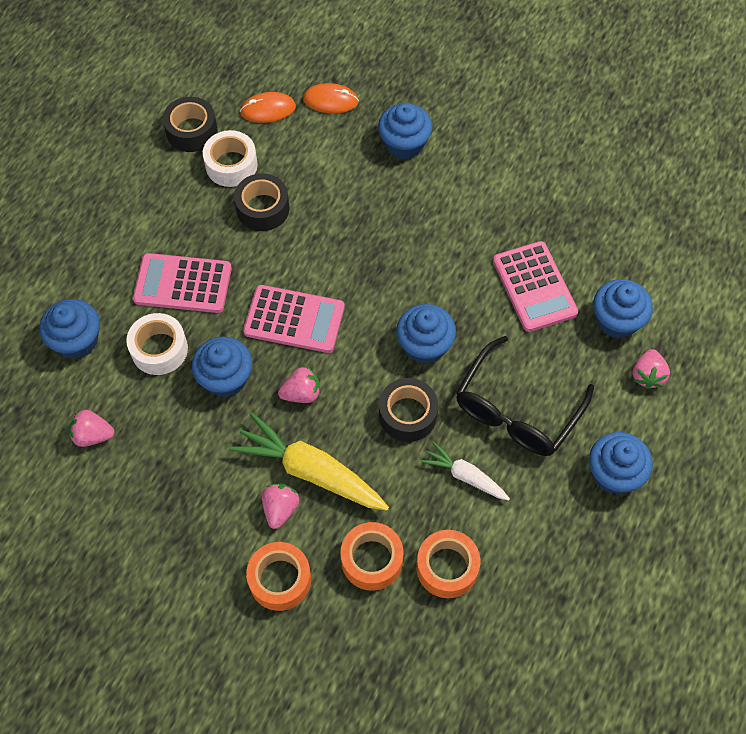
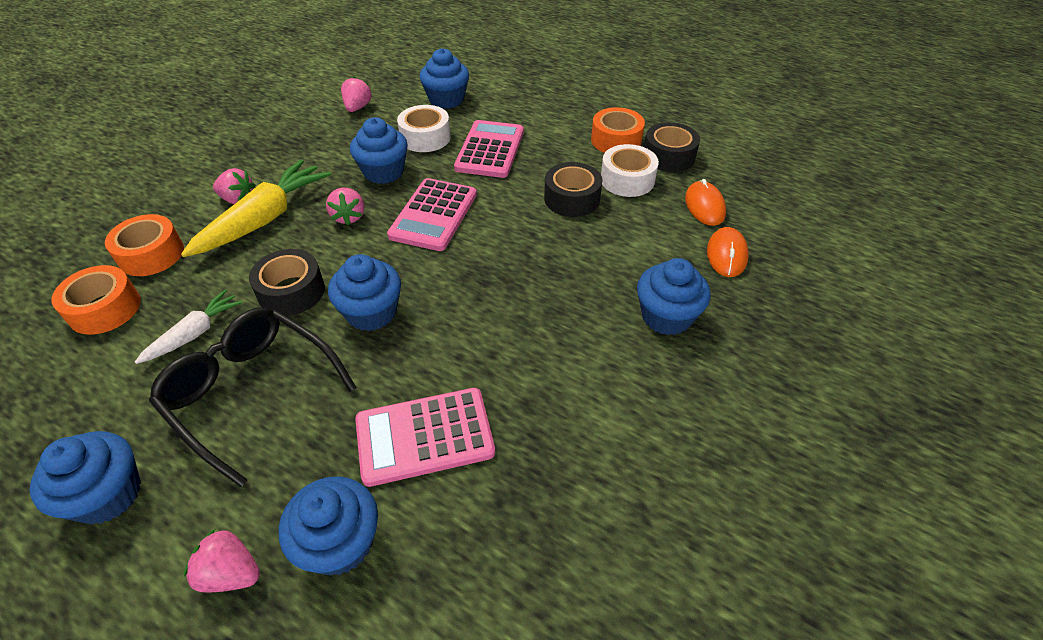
camera: 95 degrees right, 15 degrees down
orange tape [246,542,311,611] -> orange tape moved to [591,107,645,153]

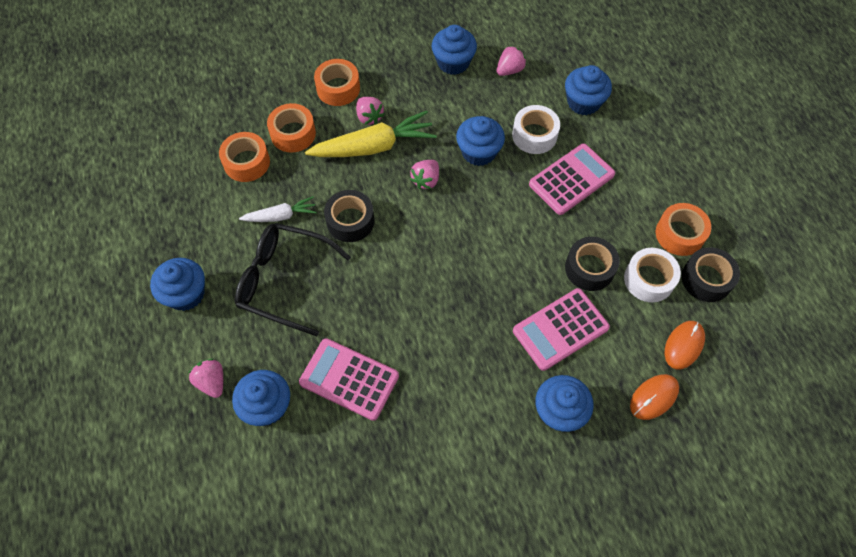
camera: 40 degrees right, 15 degrees up
black glasses [149,307,357,487] -> black glasses turned 60 degrees counterclockwise [235,223,351,336]
blue cupcake [328,254,401,331] -> blue cupcake moved to [432,25,477,75]
pink calculator [387,178,477,251] -> pink calculator moved to [513,288,610,371]
none -> orange tape [314,59,360,106]

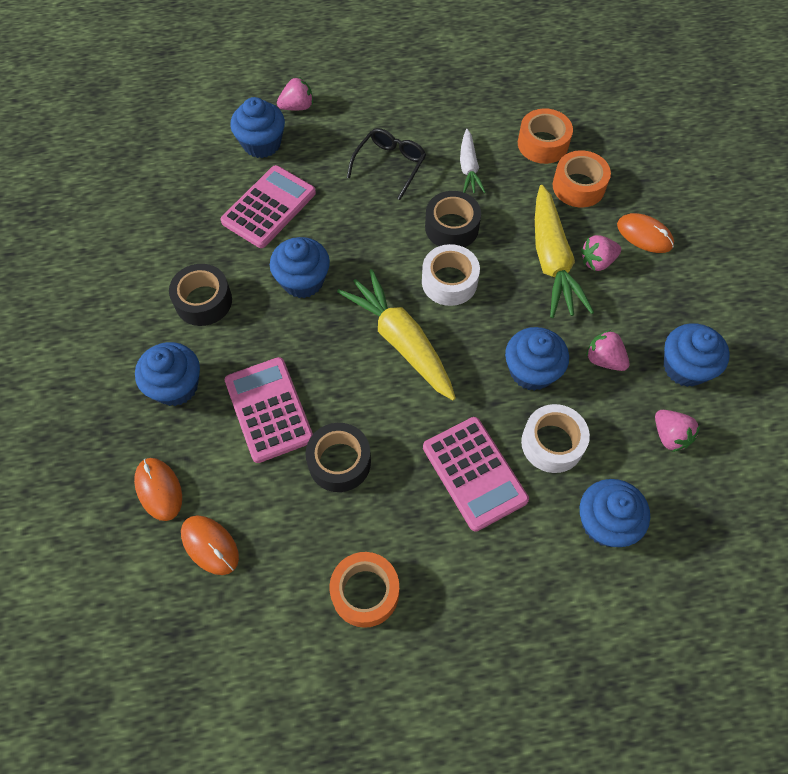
camera: 100 degrees right, 0 degrees up
blue cupcake [150,258,205,311] -> blue cupcake moved to [270,237,330,298]
black glasses [235,223,351,336] -> black glasses [347,128,426,200], size x0.63
orange tape [314,59,360,106] -> orange mouse [617,213,674,253]
pink strawberry [410,160,439,189] -> pink strawberry moved to [586,330,629,371]
white tape [624,248,681,302] -> white tape moved to [422,244,480,306]
black tape [682,247,740,302] -> black tape moved to [169,264,232,326]
none -> yellow carrot [337,269,456,400]

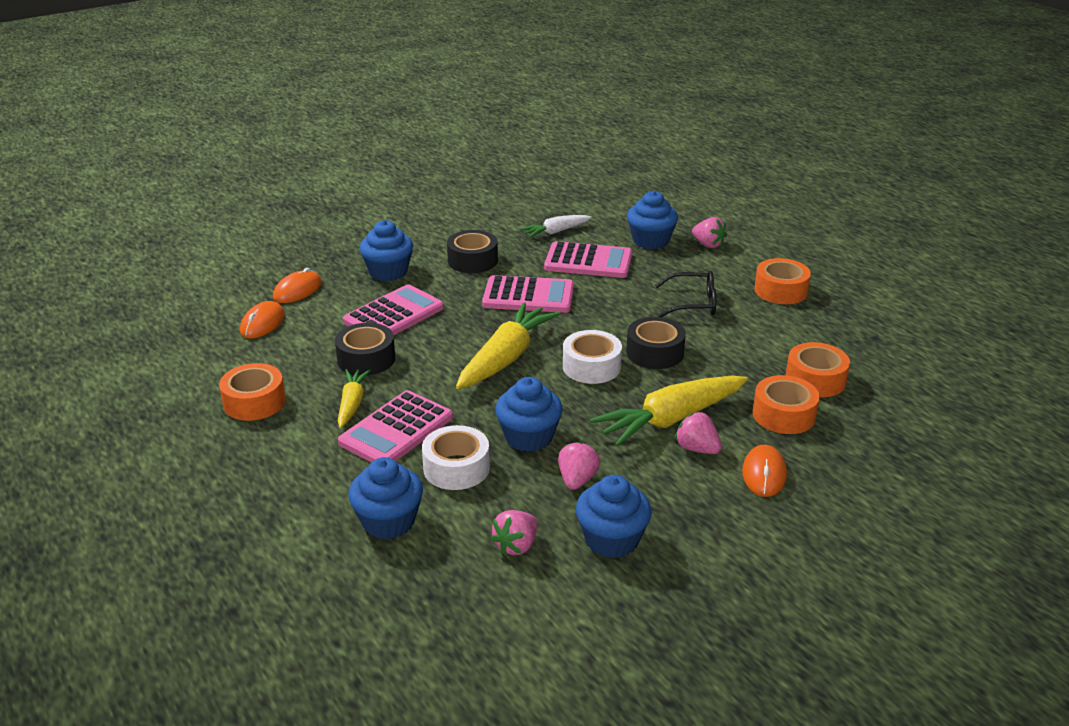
camera: 65 degrees right, 30 degrees down
blue cupcake [270,237,330,298] -> pink calculator [482,275,574,313]
white carrot [460,129,485,194] -> white carrot moved to [520,215,592,238]
none -> yellow carrot [338,369,371,428]
none -> orange tape [754,258,811,304]

